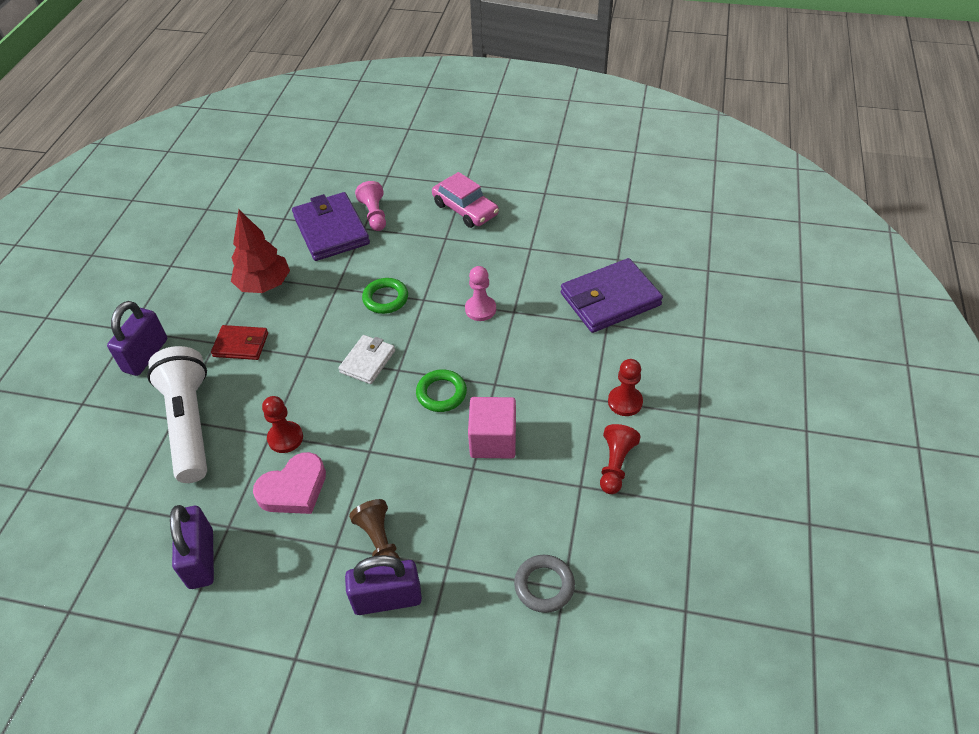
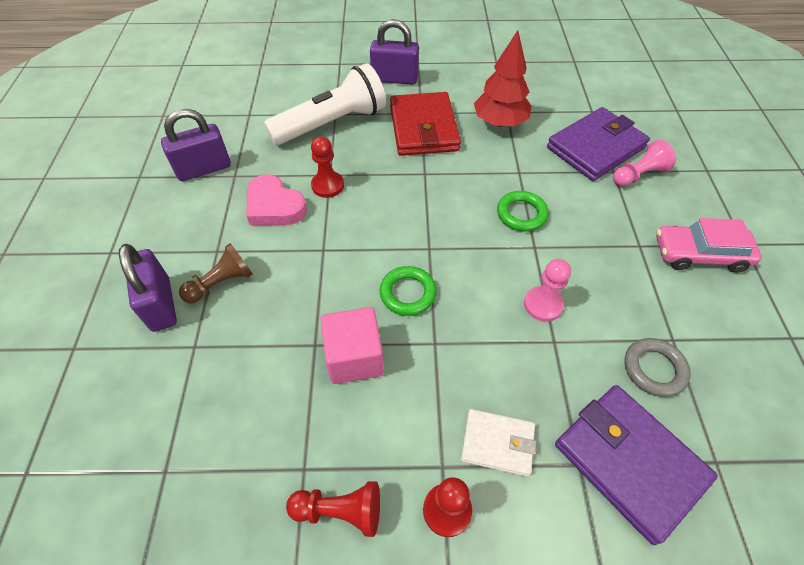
camera: 75 degrees right, 5 degrees up
red wallet [211,325,268,360] -> red wallet [390,92,461,156], size x1.77
white wallet [338,335,395,384] -> white wallet moved to [461,409,536,477]
pink car [432,172,499,228] -> pink car turned 60 degrees clockwise [656,218,762,273]
grey ring [514,555,575,613] -> grey ring moved to [624,338,691,397]

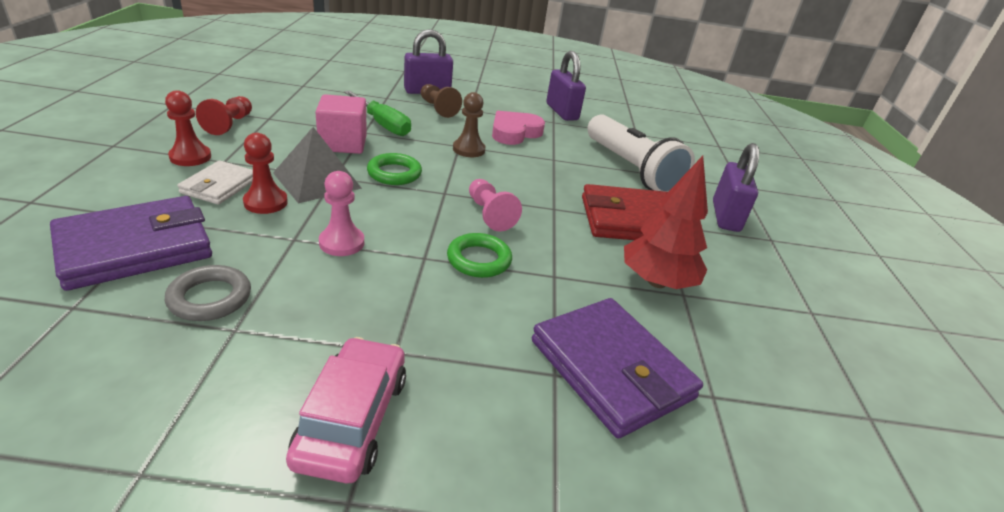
camera: 90 degrees right, 20 degrees down
red pawn [311,137,344,198] -> red pawn moved to [243,133,288,214]
pink pawn [613,140,676,187] -> pink pawn moved to [469,179,522,232]
none -> grey pyramid [273,127,362,203]
none -> green screwdriver [344,91,411,136]
none -> brown pawn [453,92,485,157]

